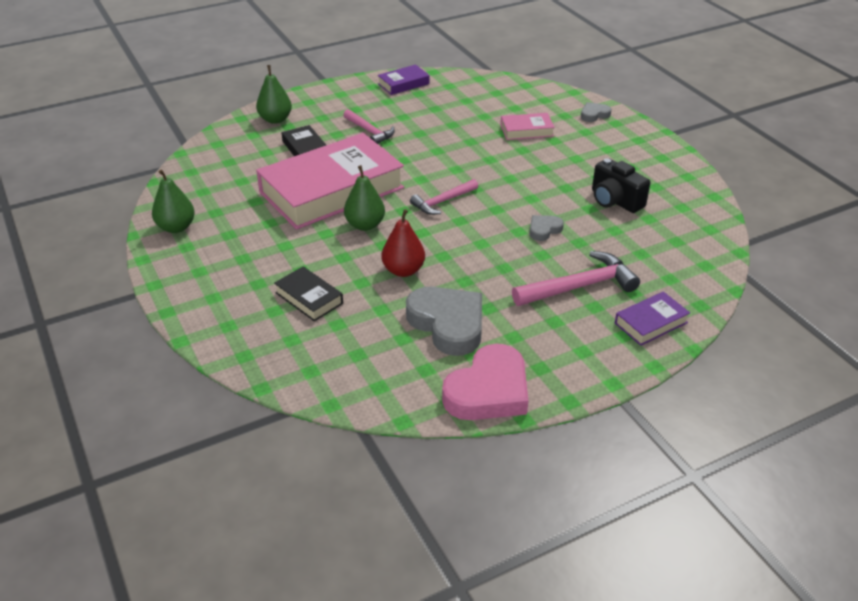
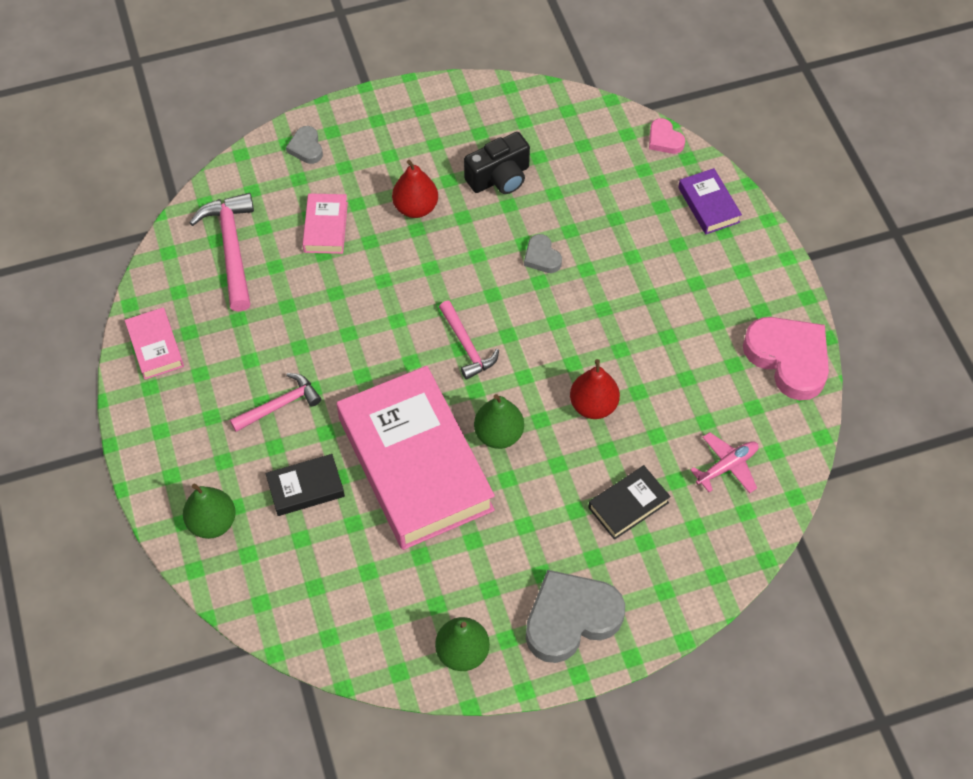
camera: 80 degrees left, 20 degrees up
purple book [378,65,430,95] -> pink book [125,307,184,380]
grey heart [406,287,482,356] -> grey heart moved to [526,570,625,663]
pink hammer [512,251,640,306] -> pink hammer moved to [189,193,254,312]
none -> red pear [392,160,438,218]
none -> pink heart [649,118,685,154]
none -> pink plane [690,432,759,493]

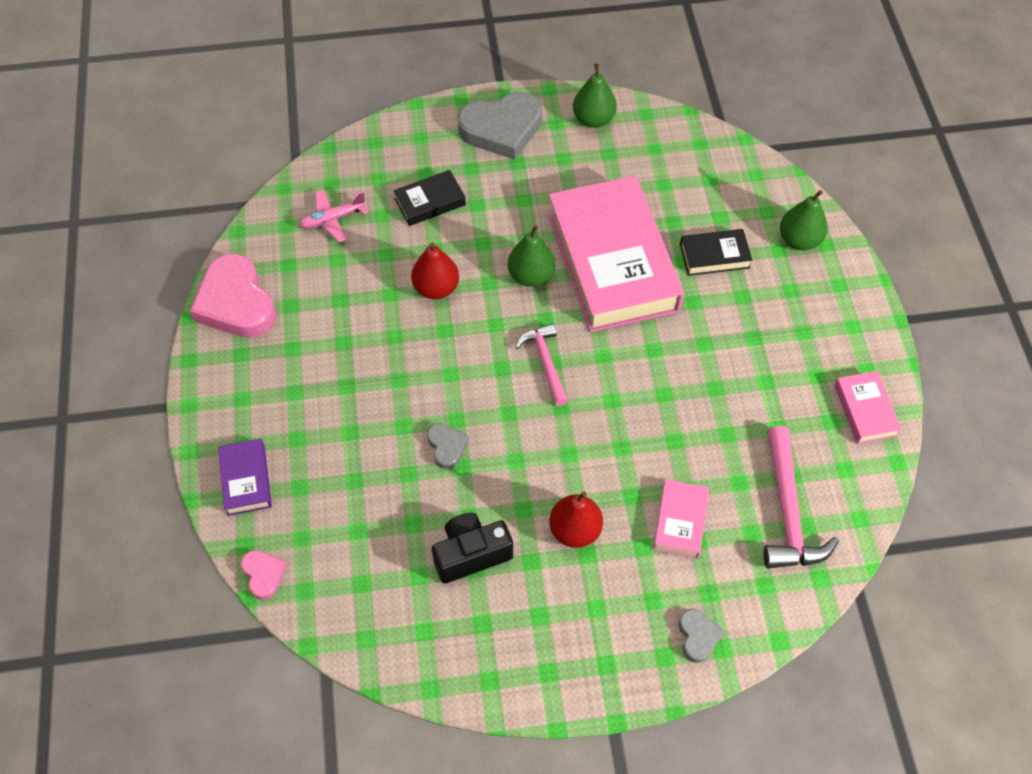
camera: 170 degrees left, 0 degrees up
pink hammer [230,373,321,432] -> none

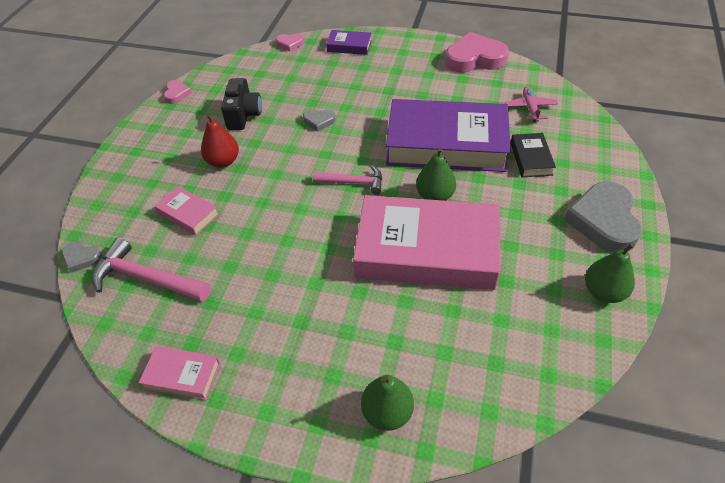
camera: 115 degrees right, 10 degrees down
red pear [411,242,459,299] -> purple book [386,99,511,172]
grey heart [679,609,724,663] -> grey heart moved to [62,242,102,273]
black book [680,229,752,276] -> none
none -> pink heart [164,80,191,104]

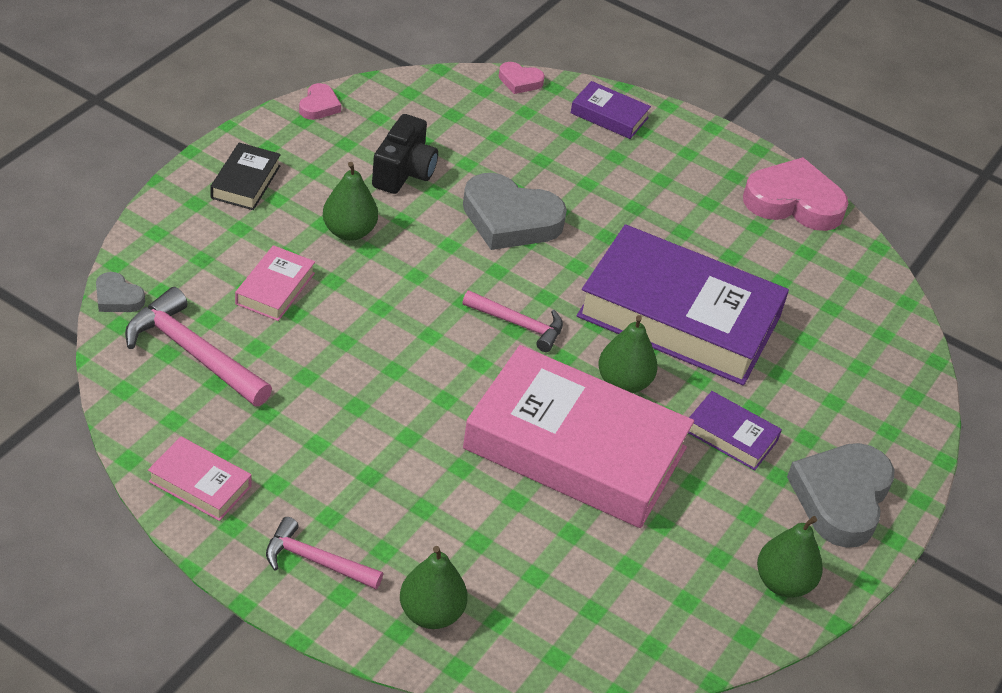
camera: 10 degrees right, 5 degrees down
pink book [155,186,219,236] -> pink book turned 60 degrees clockwise [235,245,315,321]
red pear [201,114,239,168] -> green pear [323,162,378,241]
grey heart [303,109,336,132] -> grey heart [463,173,567,250], size x2.09
pink plane [505,86,558,122] -> none
black book [511,133,556,177] -> black book moved to [210,143,281,210]
none -> pink hammer [266,517,383,589]
none -> purple book [688,391,782,470]

